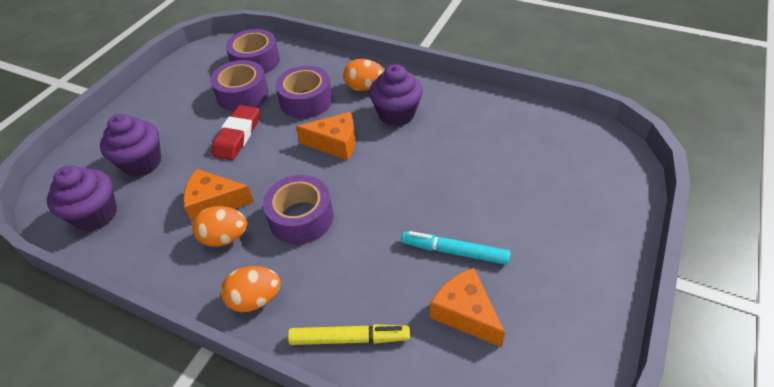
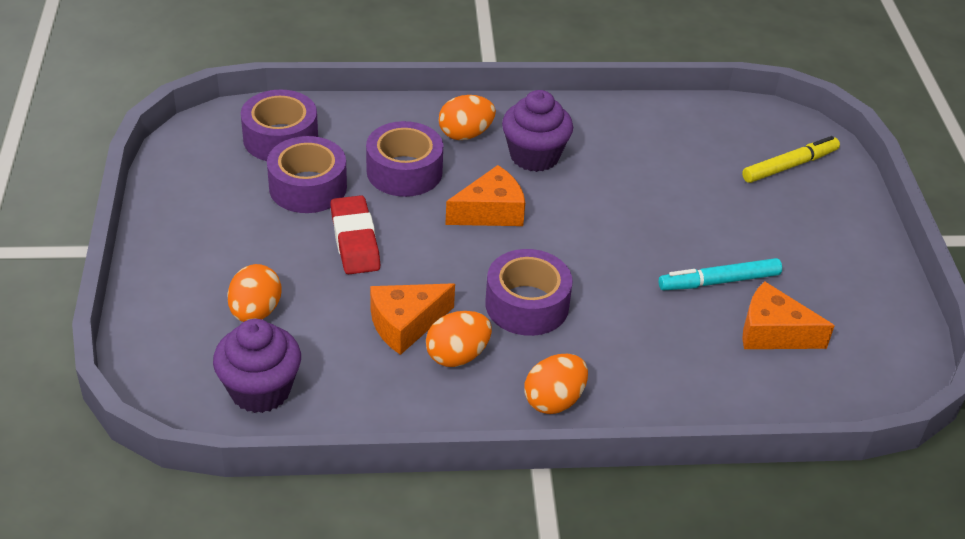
camera: 35 degrees left, 5 degrees down
purple cupcake [100,114,161,177] -> orange egg [227,264,282,322]
yellow marker [288,324,410,345] -> yellow marker moved to [742,136,840,183]

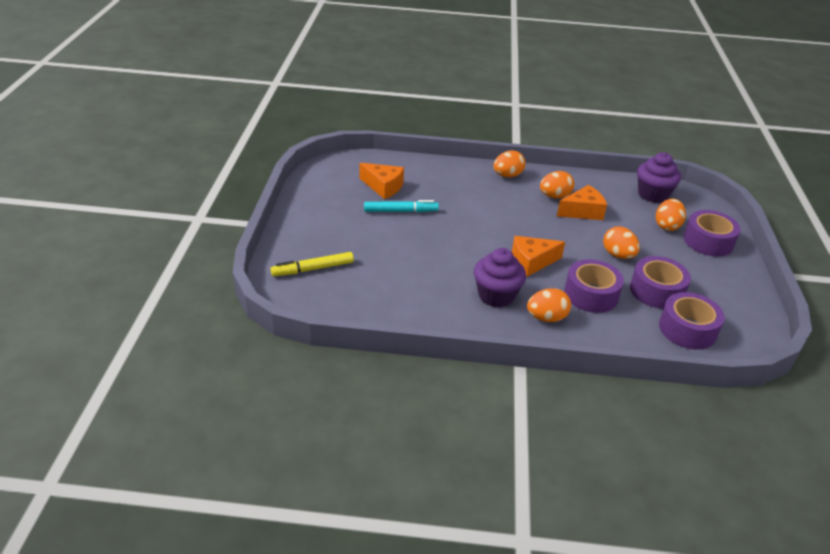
camera: 170 degrees left, 5 degrees down
red eraser [330,195,381,274] -> orange egg [603,226,640,259]
purple tape [485,249,573,336] -> purple tape moved to [683,210,741,257]

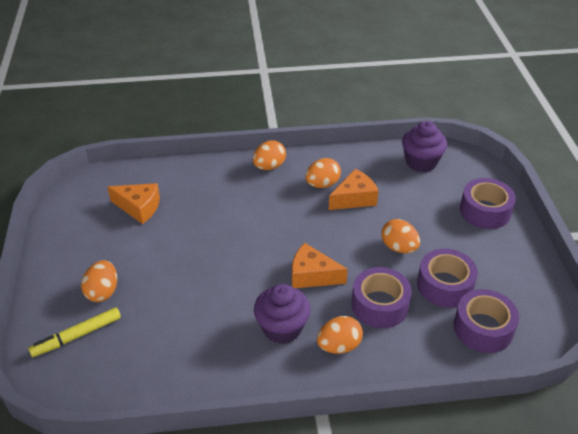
camera: 10 degrees left, 5 degrees up
turquoise marker [364,200,439,212] -> none
orange cheese [512,236,565,277] -> orange cheese turned 45 degrees clockwise [292,243,348,288]
orange egg [656,199,686,231] -> orange egg moved to [81,260,117,302]

